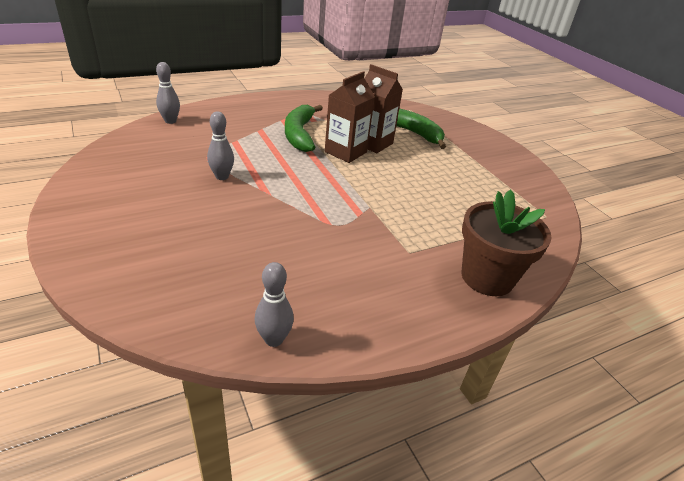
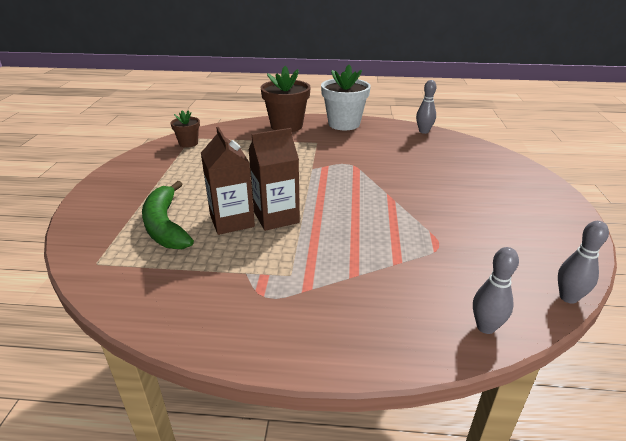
camera: 145 degrees left, 5 degrees down
grey bowling pin [207,112,234,180] -> grey bowling pin moved to [558,221,609,304]
green banana [285,105,323,152] -> none
none -> brown flower pot [170,110,200,148]
none -> white flower pot [321,65,371,130]

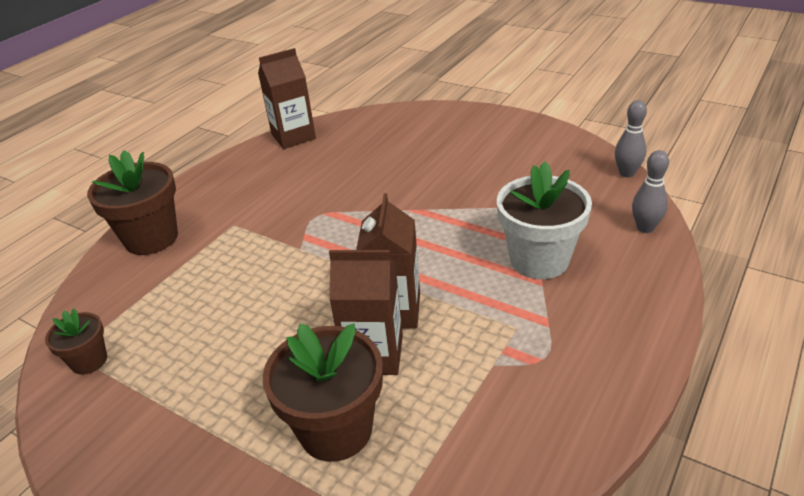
camera: 60 degrees left, 5 degrees up
green banana [142,181,194,249] -> brown flower pot [263,323,383,462]
white flower pot [321,65,371,130] -> white flower pot moved to [497,161,592,279]
grey bowling pin [416,80,437,134] -> brown carton [258,48,316,149]

